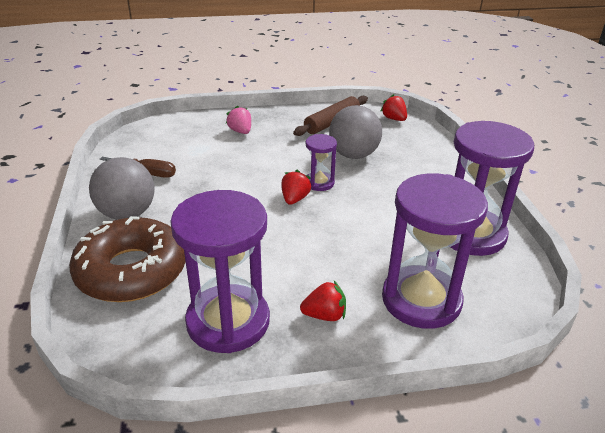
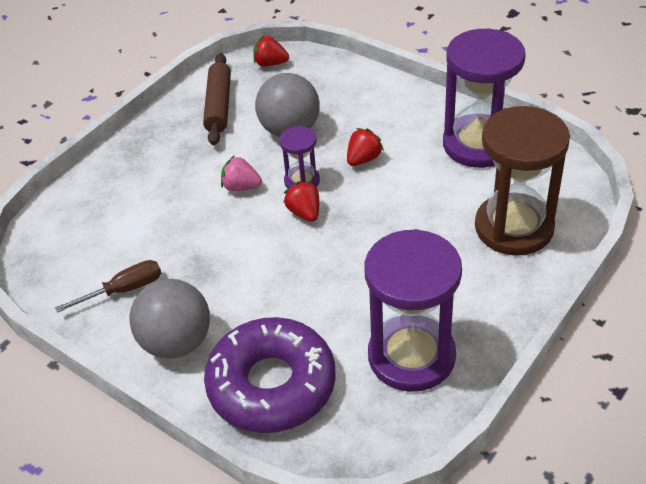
camera: 40 degrees left, 10 degrees up
brown donut [69,216,186,302] -> purple donut [204,317,336,433]
pink strawberry [226,105,251,134] -> pink strawberry moved to [221,155,262,191]
red strawberry [300,281,346,321] -> red strawberry moved to [347,128,384,166]
purple hourglass [382,173,488,329] -> brown hourglass [475,106,570,256]

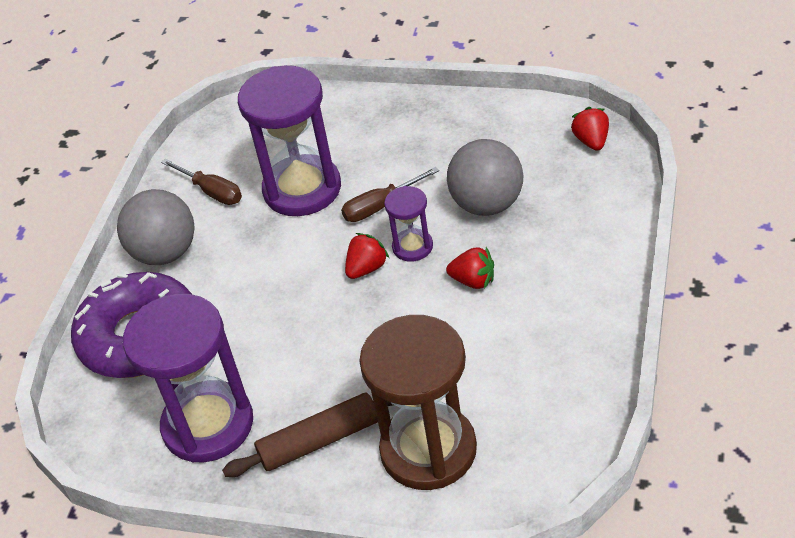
camera: 70 degrees right, 0 degrees up
brown rolling pin [203,53,231,145] -> brown rolling pin moved to [222,392,393,477]
pink strawberry [221,155,262,191] -> brown screwdriver [341,167,439,222]
purple hourglass [443,29,526,168] -> purple hourglass moved to [238,66,341,216]

